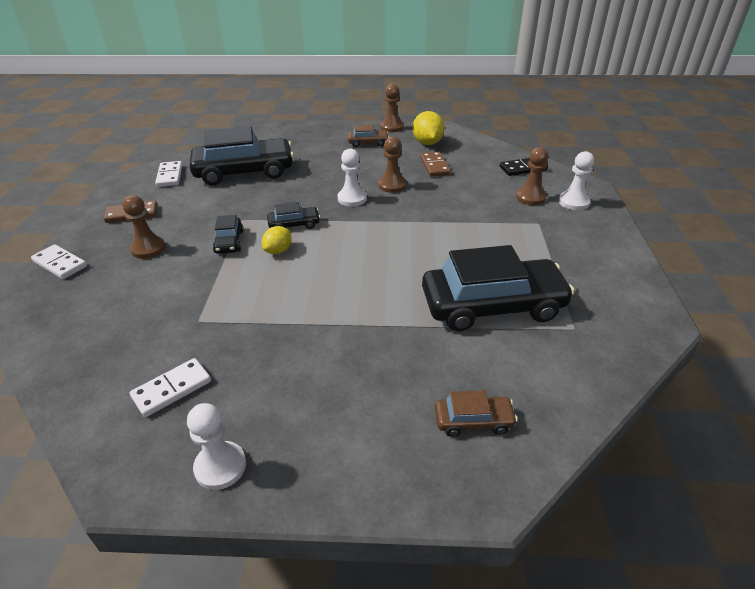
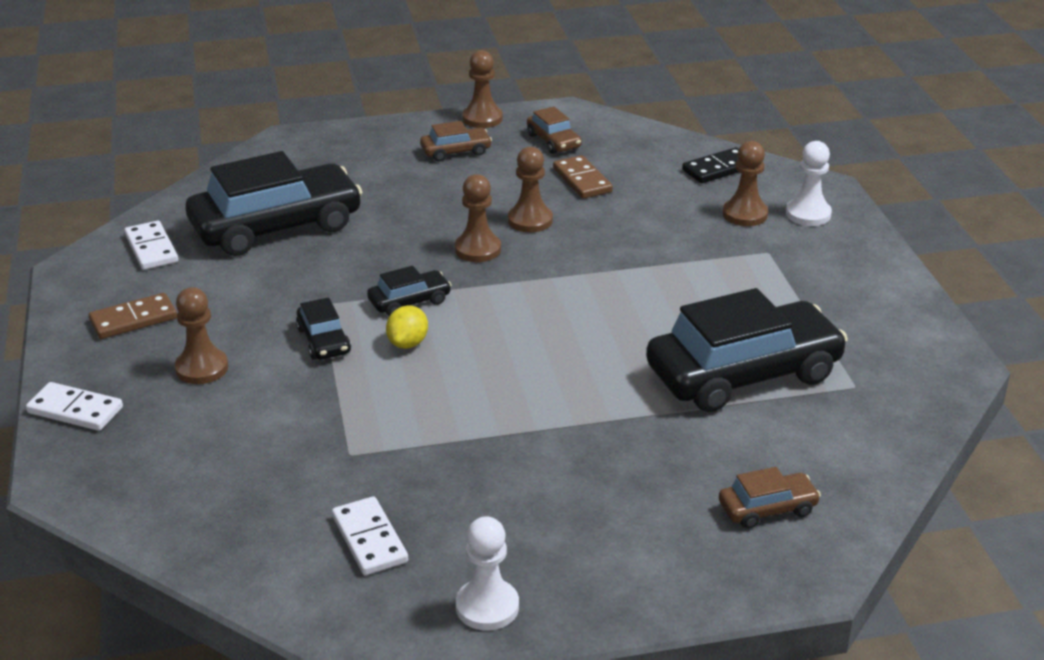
camera: 15 degrees left, 5 degrees down
white domino [130,358,211,417] -> white domino turned 60 degrees counterclockwise [332,496,408,575]
white pawn [338,149,367,206] -> brown pawn [455,174,501,262]
yellow lemon [413,111,445,145] -> brown car [527,106,582,154]

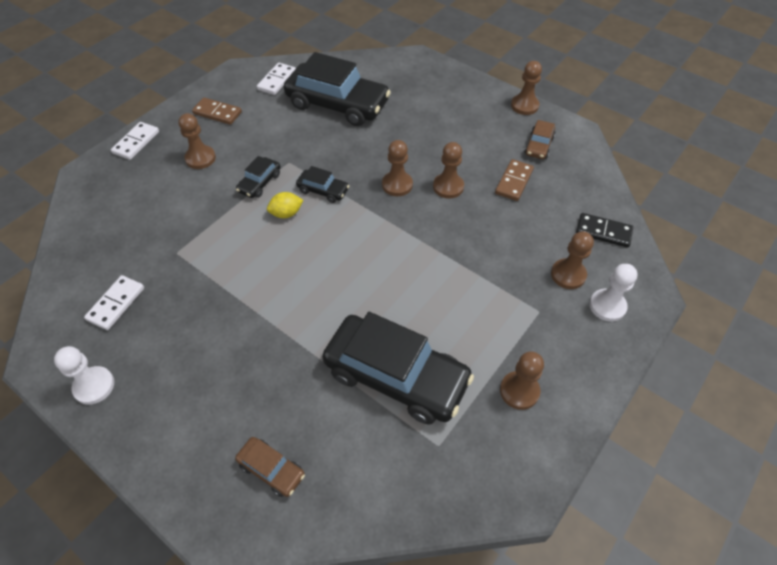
camera: 50 degrees right, 20 degrees up
white domino [26,382,123,431] -> white domino turned 45 degrees clockwise [111,122,159,160]
brown car [420,121,492,162] -> none
none -> brown pawn [500,351,544,410]

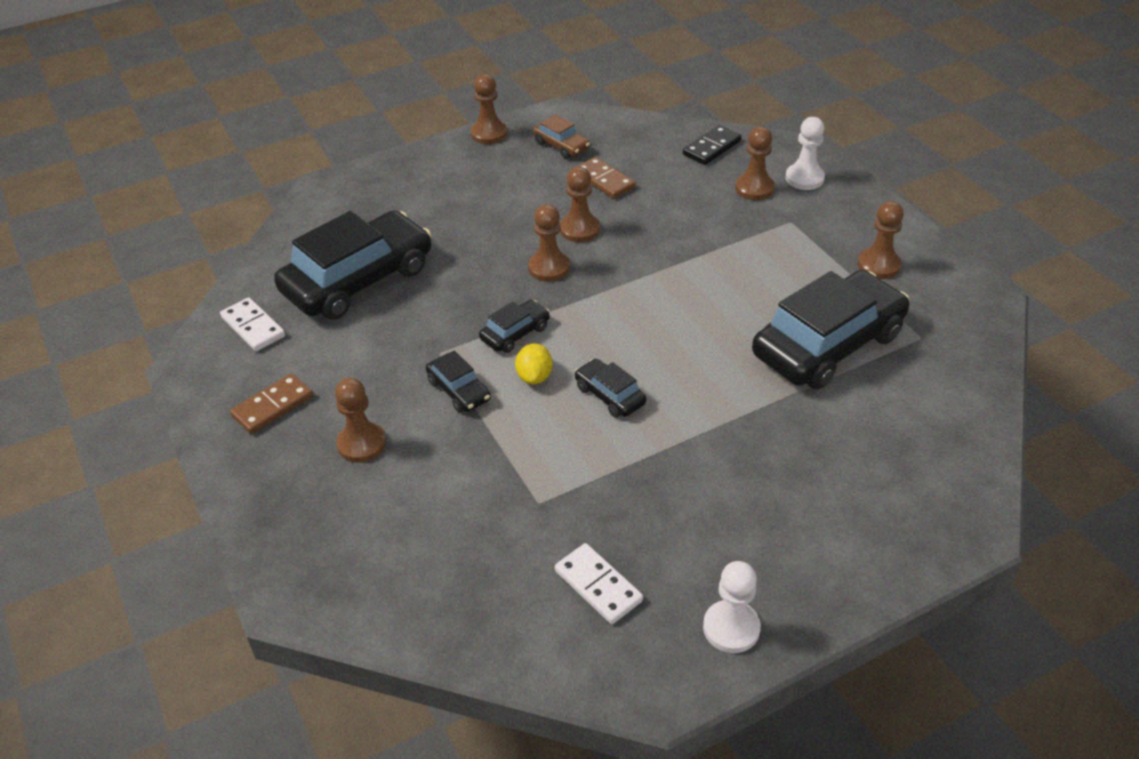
camera: 65 degrees left, 10 degrees down
white domino [111,122,159,160] -> none
brown car [235,437,305,497] -> none
none -> black car [575,359,646,418]

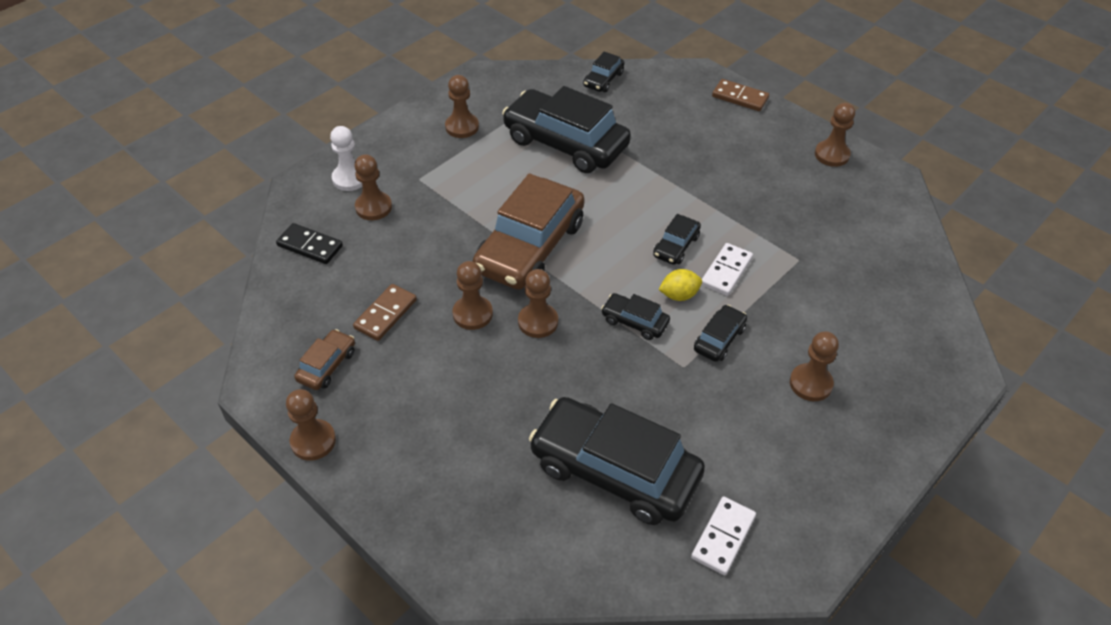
camera: 110 degrees left, 5 degrees up
brown domino [230,373,313,434] -> brown domino moved to [712,79,769,111]
white domino [555,543,643,624] -> white domino moved to [702,243,753,296]
white pawn [703,561,761,653] -> brown pawn [815,103,855,167]
none -> brown car [472,174,584,290]
none -> black car [583,52,624,92]

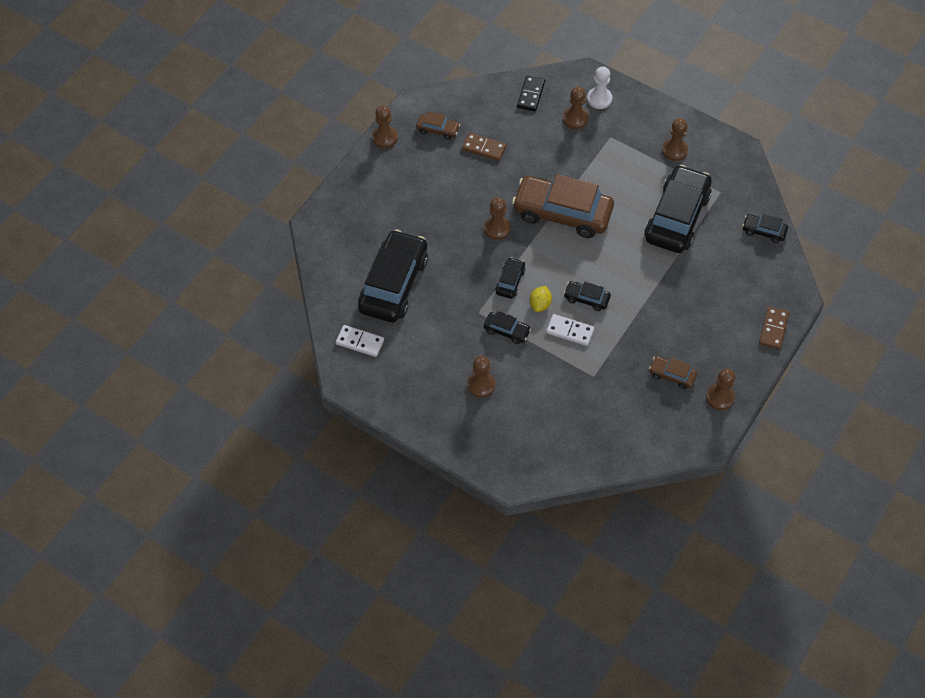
camera: 80 degrees right, 10 degrees up
brown pawn [452,261,493,330] -> none
yellow lemon [658,269,702,301] -> yellow lemon turned 45 degrees clockwise [530,286,552,312]
none -> brown car [649,356,697,389]

